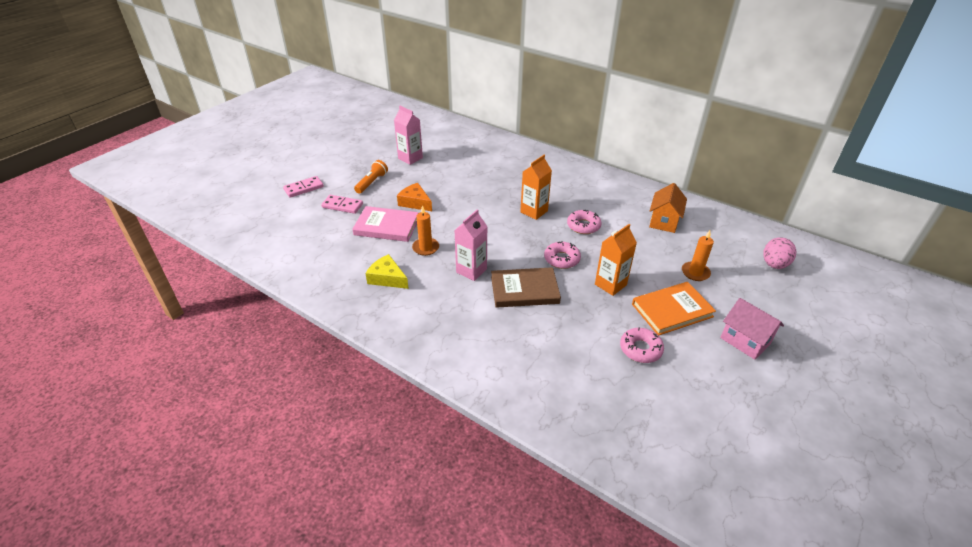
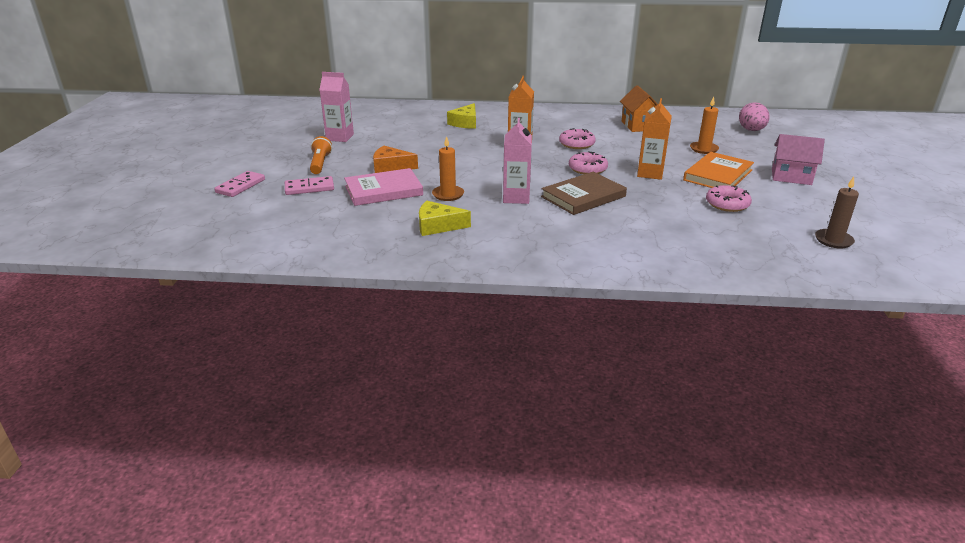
camera: 30 degrees left, 10 degrees down
none -> yellow cheese [447,103,476,129]
none -> brown candle [815,177,859,249]

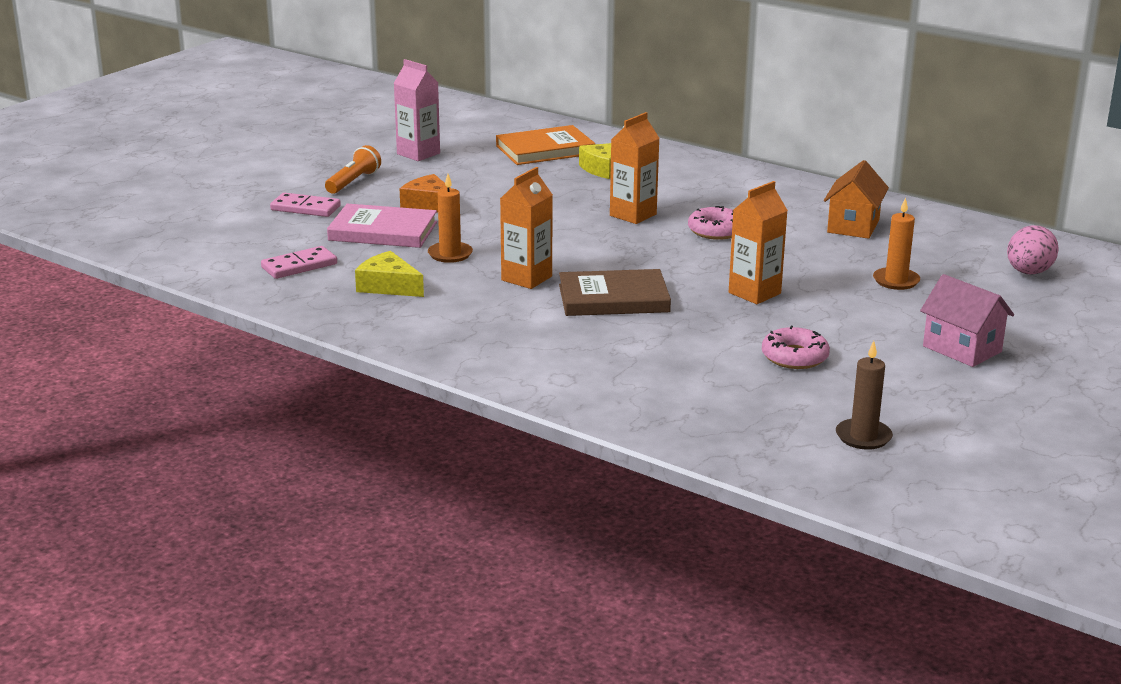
camera: 30 degrees right, 5 degrees down
pink domino [214,171,265,197] -> pink domino moved to [261,246,337,279]
pink carton [503,118,532,204] -> orange carton [500,167,553,289]
pink donut [569,151,608,175] -> none
orange book [683,152,754,188] -> orange book moved to [496,125,595,165]

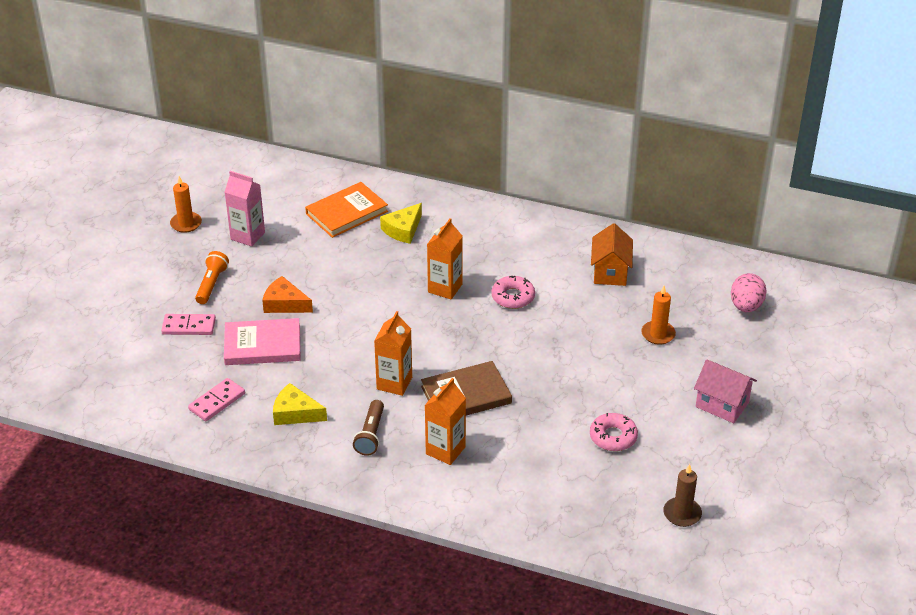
camera: 15 degrees left, 15 degrees up
orange candle [428,174,473,263] -> orange candle moved to [170,176,202,233]
orange carton [729,181,788,304] -> orange carton moved to [424,378,466,465]
none -> brown flashlight [353,400,384,456]

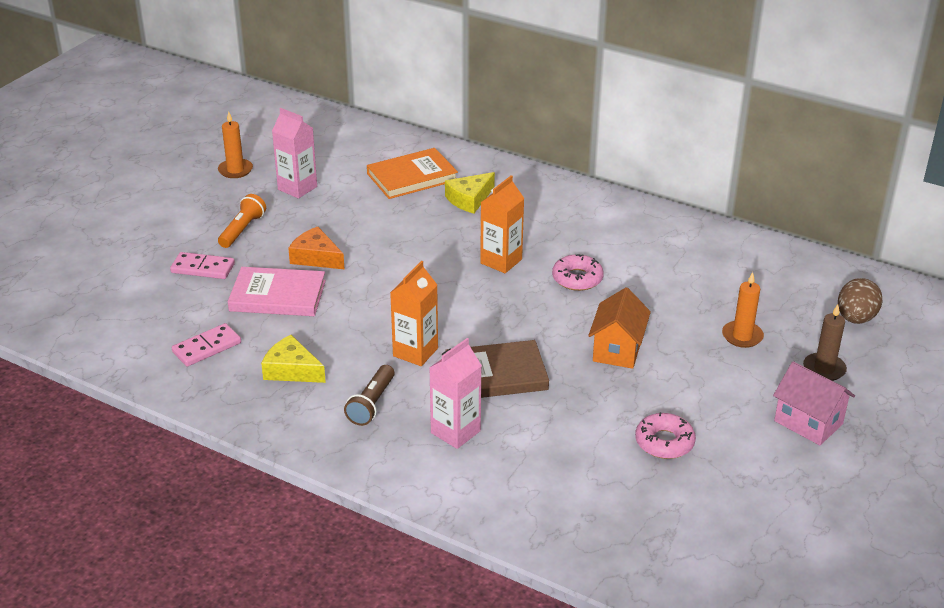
camera: 10 degrees right, 5 degrees down
orange carton [424,378,466,465] -> pink carton [429,338,482,449]
orange house [591,223,633,286] -> orange house moved to [588,287,651,369]
brown candle [663,464,702,527] -> brown candle moved to [803,304,847,381]
pink egg [731,273,767,312] -> brown egg [838,278,883,324]

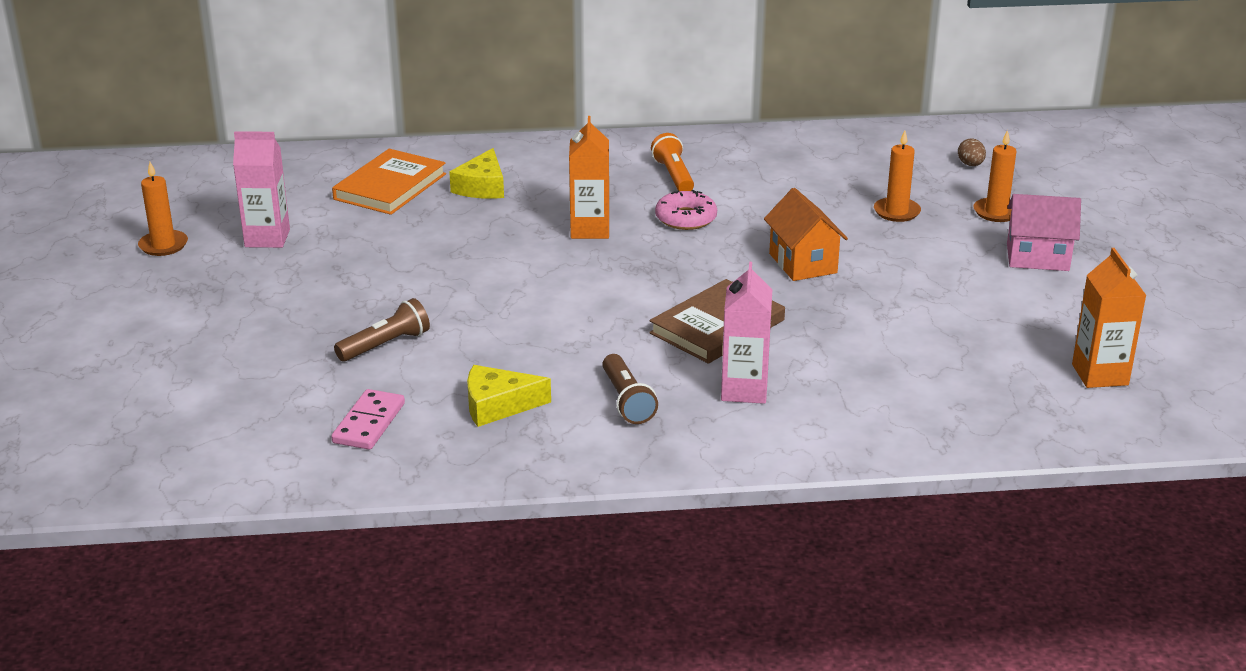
camera: 35 degrees left, 5 degrees down
pink domino [170,252,235,279] -> none
orange flashlight [218,194,266,248] -> orange flashlight moved to [651,133,694,191]
pink book [228,267,326,316] -> brown flashlight [334,298,430,361]
orange cheese [288,226,344,269] -> none
orange carton [390,261,438,366] -> orange carton moved to [1072,248,1147,388]
pink donut [635,412,696,459] -> none
brown candle [803,304,847,381] -> orange candle [973,130,1017,222]
brown egg [838,278,883,324] -> brown egg [958,138,986,166], size x0.57

